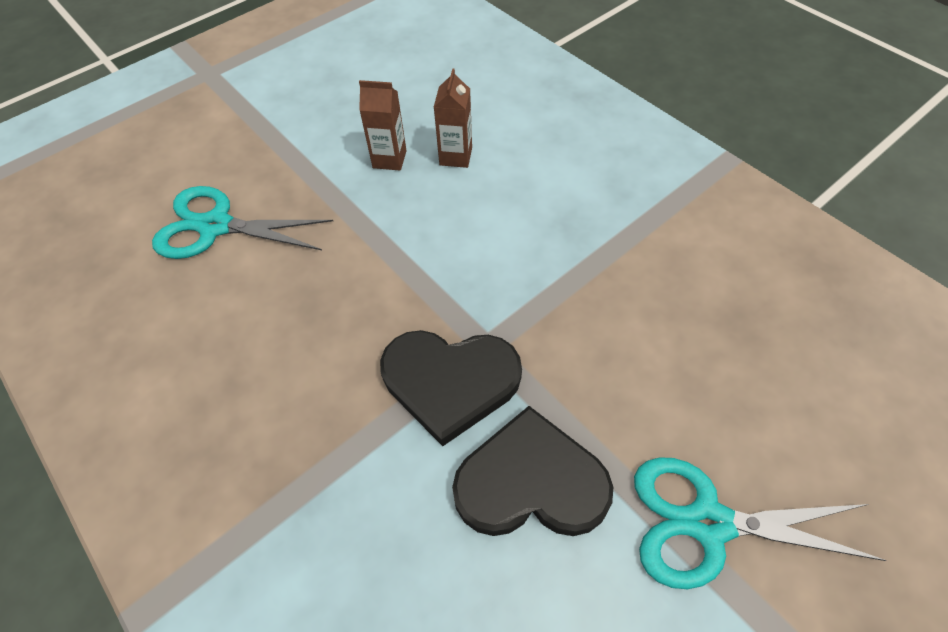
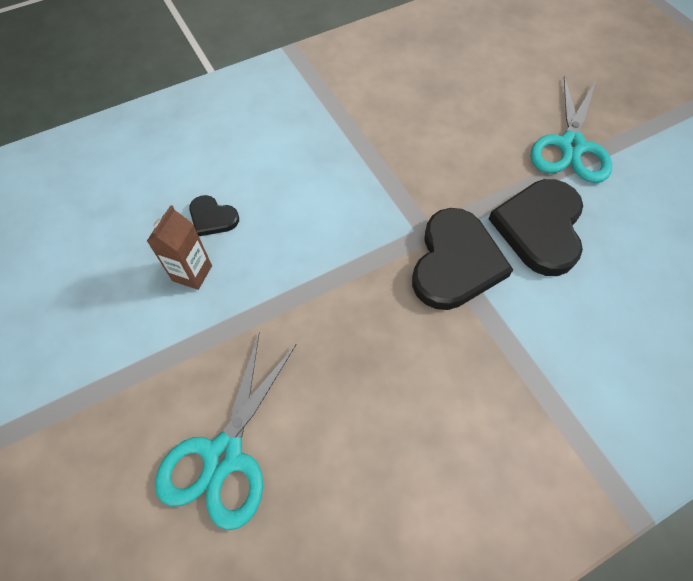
camera: 80 degrees left, 5 degrees up
brown carton [434,68,472,168] -> black heart [189,195,239,236]

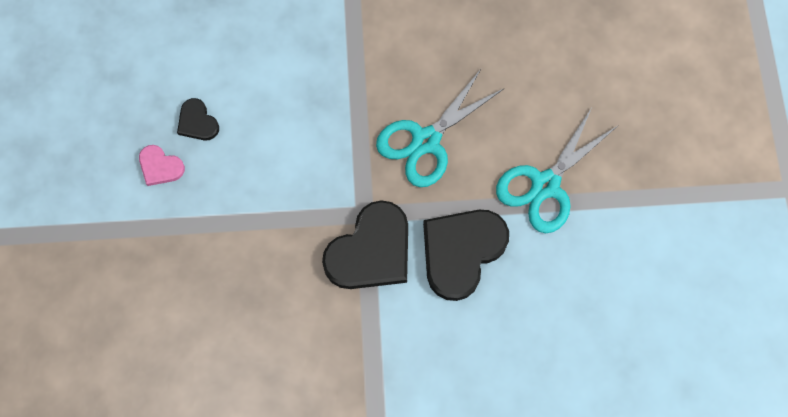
camera: 25 degrees right, 10 degrees up
brown carton [147,205,212,290] -> pink heart [139,145,185,186]
turquoise scissors [155,332,296,530] -> turquoise scissors moved to [376,69,505,187]

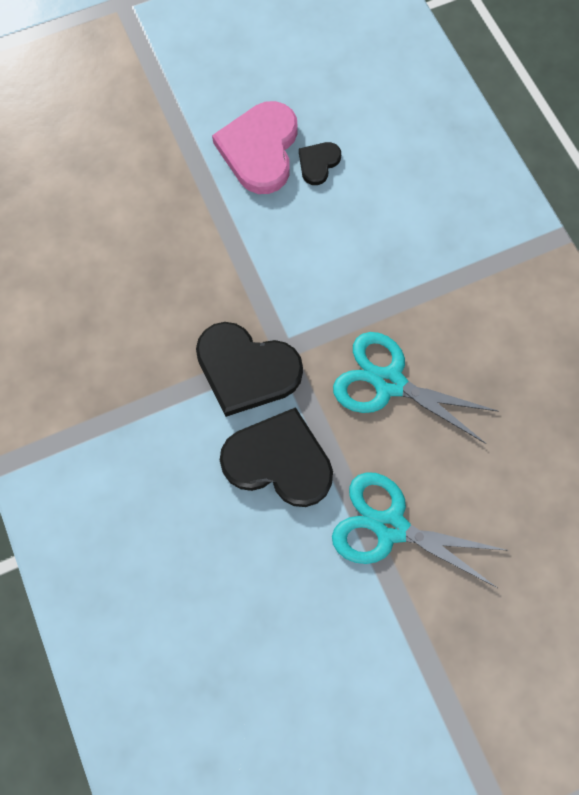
camera: 70 degrees right, 0 degrees up
pink heart [139,145,185,186] -> pink heart [212,101,298,194], size x2.02

